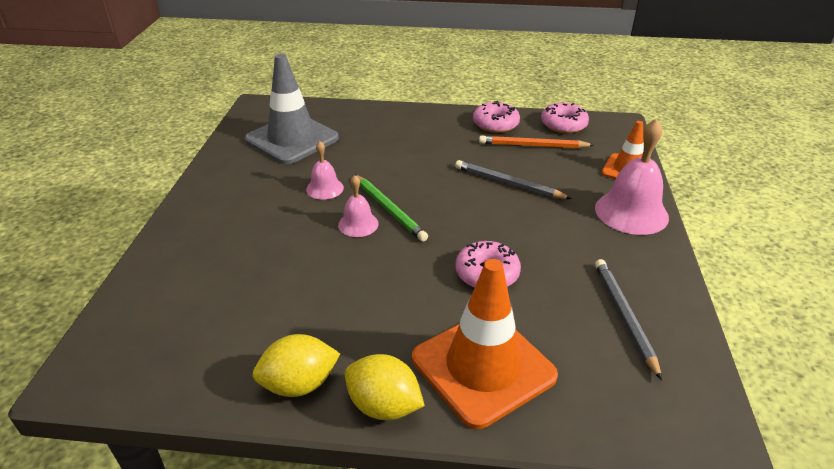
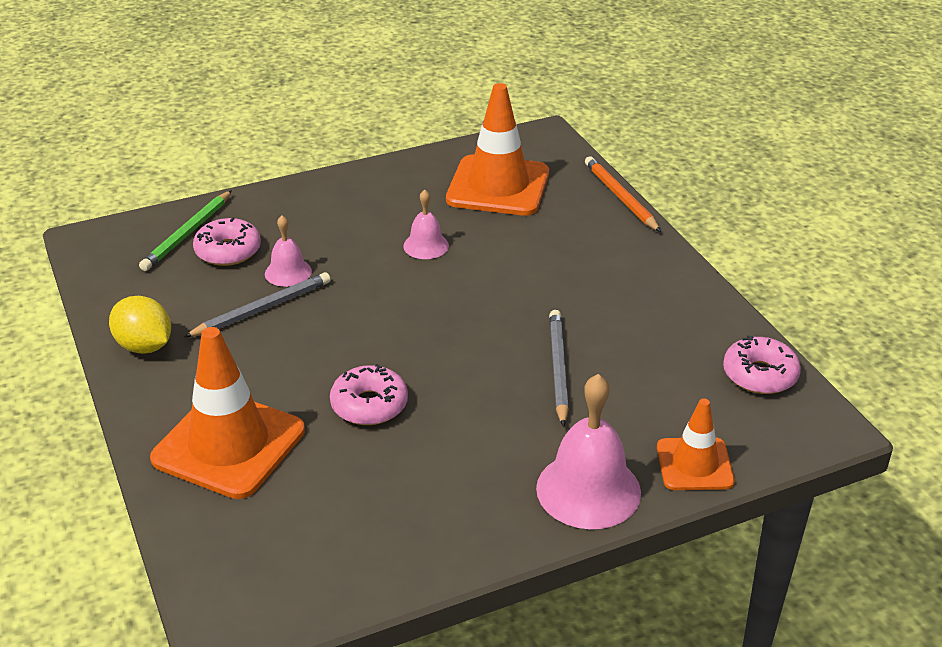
camera: 60 degrees right, 0 degrees up
grey traffic cone [245,54,339,164] -> orange traffic cone [446,83,549,216]
pink bell [338,175,379,237] -> pink bell moved to [265,216,312,287]
yellow lemon [345,354,425,420] -> none
green pencil [354,174,428,242] -> green pencil moved to [139,190,232,271]
pink donut [473,101,520,133] -> pink donut moved to [193,217,261,266]
orange pencil [479,135,594,148] -> orange pencil moved to [585,156,661,232]
grey pencil [595,259,662,380] -> grey pencil moved to [184,272,331,337]

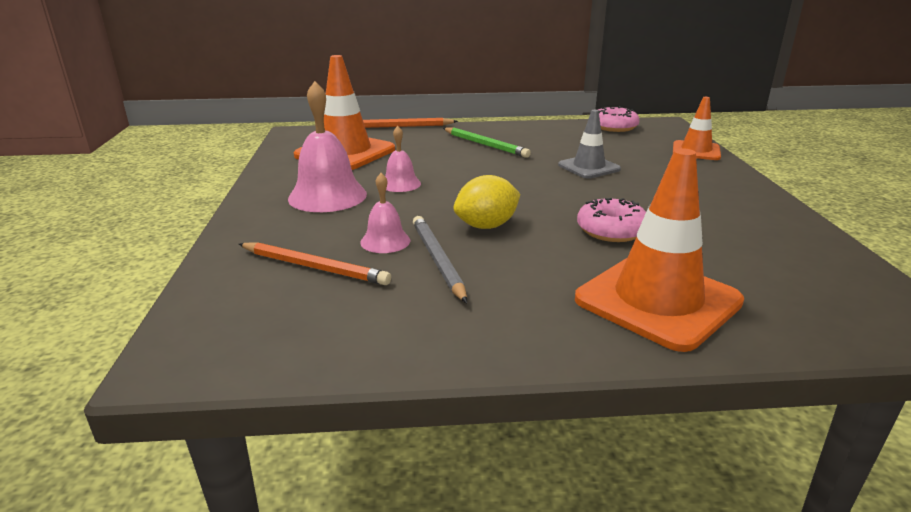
camera: 70 degrees left, 10 degrees down
yellow lemon [109,296,171,354] -> yellow lemon moved to [453,175,520,229]
green pencil [139,190,232,271] -> green pencil moved to [443,128,531,158]
pink donut [193,217,261,266] -> orange pencil [239,242,391,285]
pink bell [536,374,641,529] -> pink bell moved to [288,81,367,212]
grey pencil [549,310,569,427] -> grey traffic cone [558,110,621,179]

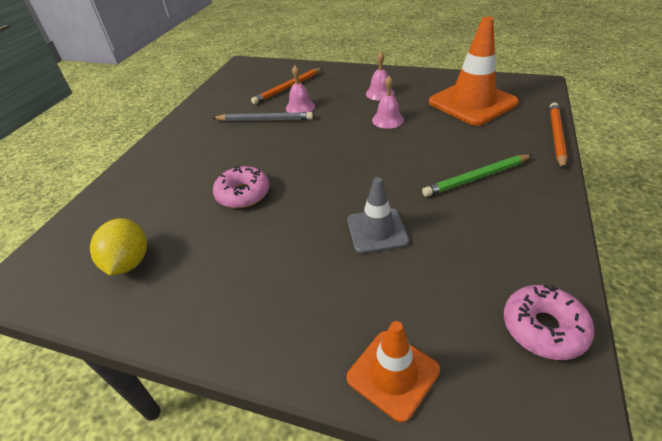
camera: 115 degrees right, 15 degrees up
pink bell [288,81,367,212] -> pink bell [366,52,395,101], size x0.55
yellow lemon [453,175,520,229] -> yellow lemon moved to [90,218,147,275]
orange traffic cone [575,148,744,352] -> none

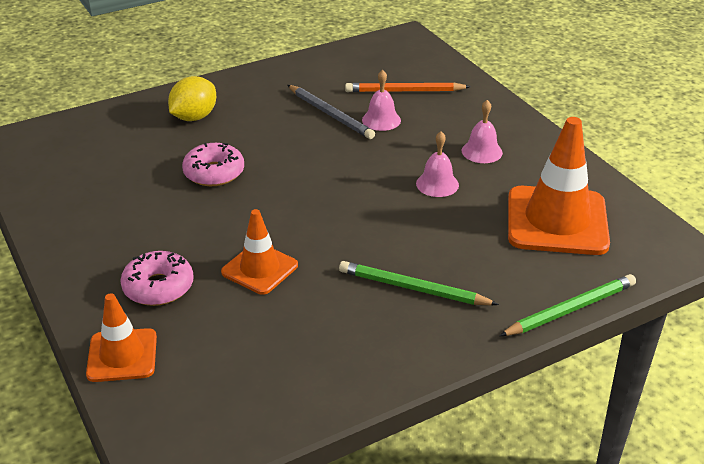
camera: 40 degrees right, 5 degrees down
yellow lemon [90,218,147,275] -> yellow lemon moved to [168,76,216,121]
grey traffic cone [347,177,409,254] -> orange traffic cone [221,209,298,295]
pink donut [504,285,594,360] -> pink donut moved to [120,251,194,306]
orange pencil [550,103,567,170] -> green pencil [499,274,636,336]

